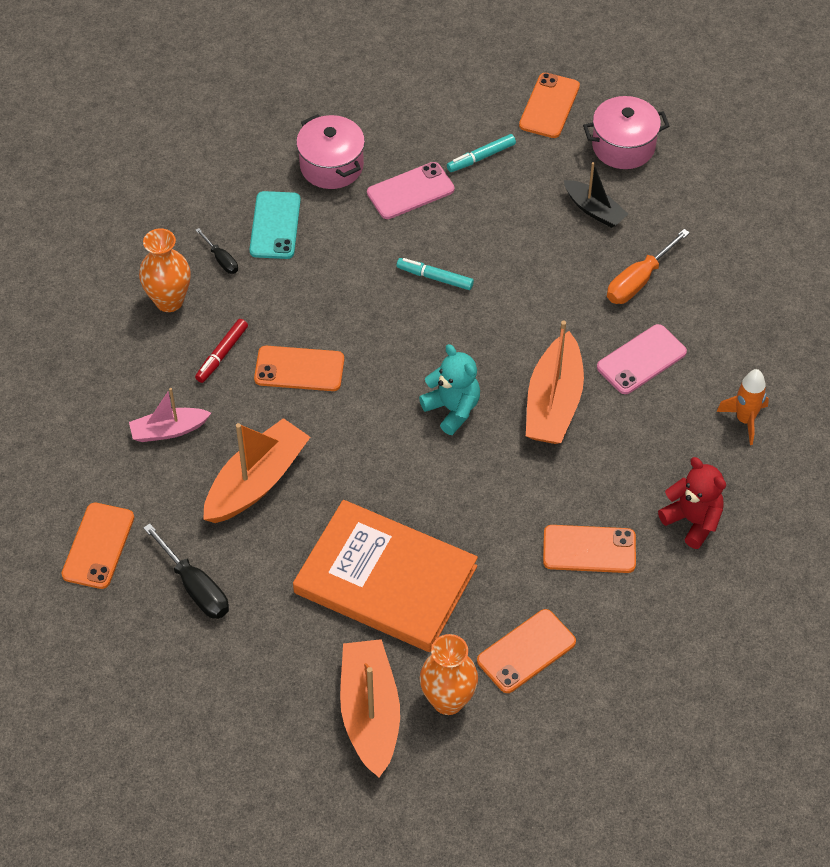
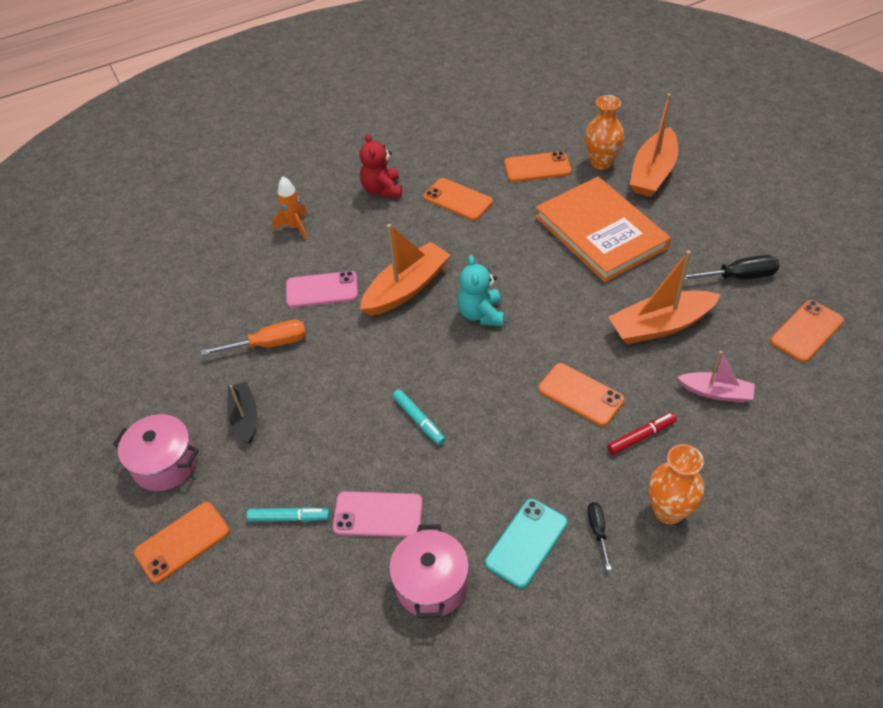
camera: 145 degrees left, 5 degrees down
black screwdriver [143,523,229,619] -> black screwdriver turned 90 degrees clockwise [684,255,780,280]

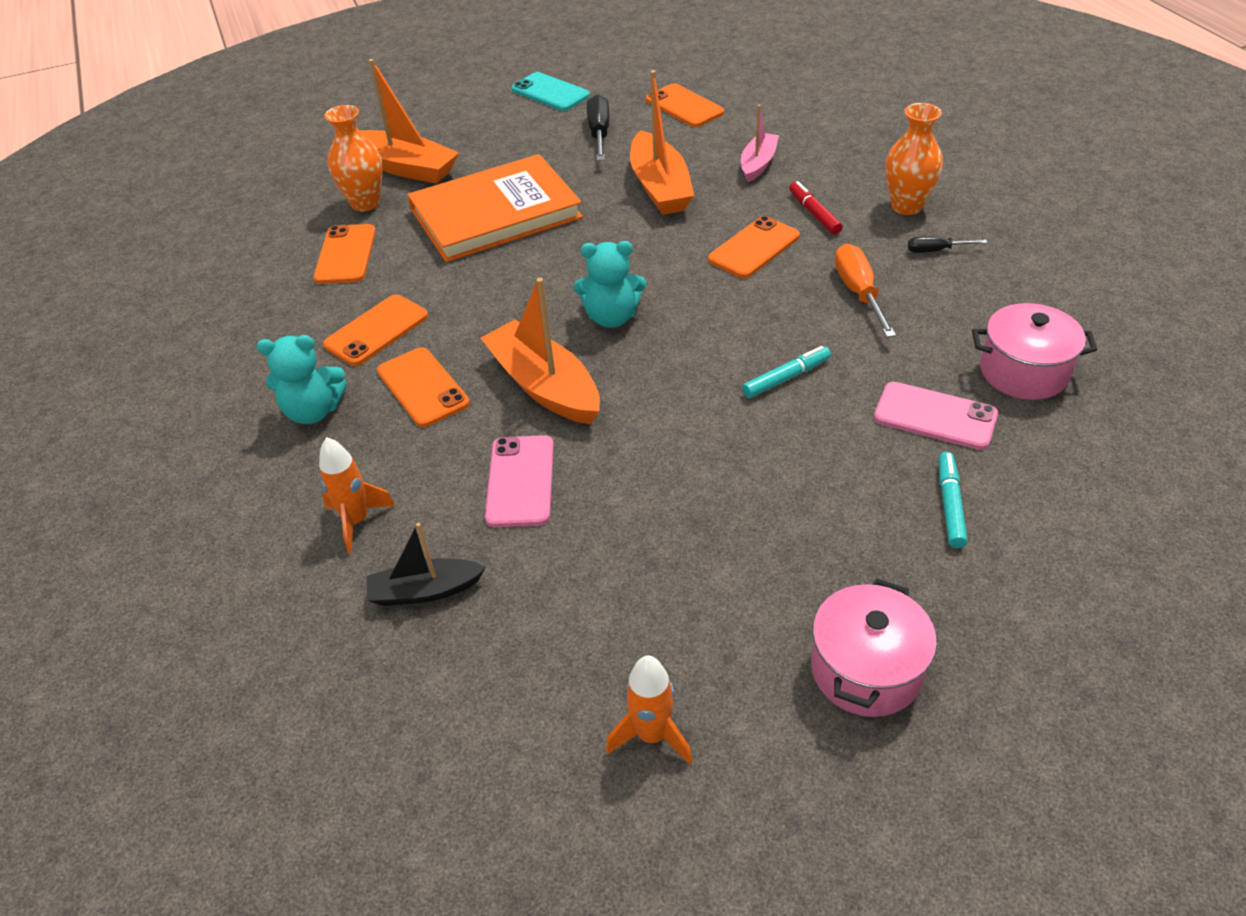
camera: 85 degrees left, 5 degrees down
orange phone [134,502,230,583] -> orange phone moved to [377,347,470,427]
orange screwdriver [201,320,306,356] -> orange screwdriver moved to [835,244,896,337]
black boat [227,382,257,443] -> black boat moved to [367,523,486,606]
pink phone [333,491,423,537] -> pink phone turned 75 degrees counterclockwise [874,382,998,450]
red teddy bear [359,133,402,198] -> turquoise teddy bear [257,335,347,424]
turquoise phone [485,499,567,588] -> turquoise phone moved to [511,72,590,111]
none -> orange rocket [606,656,693,765]

